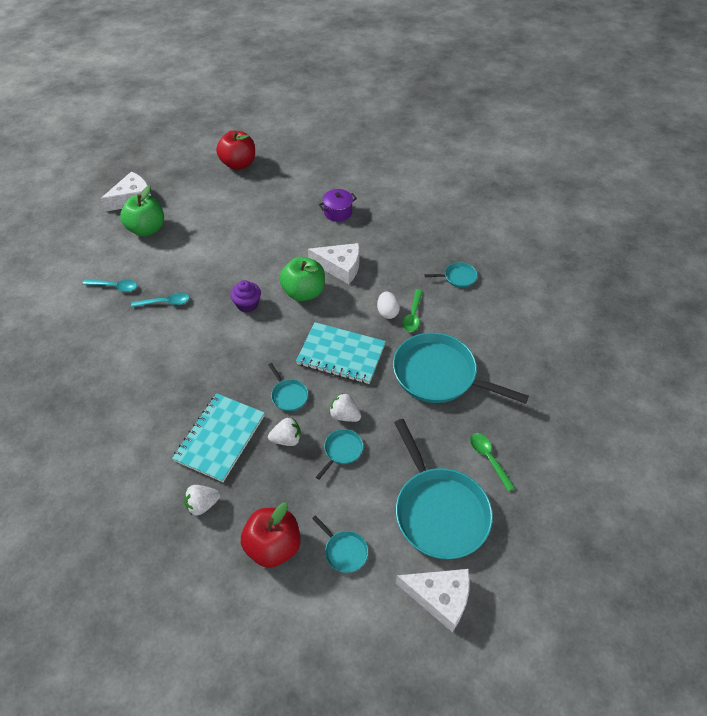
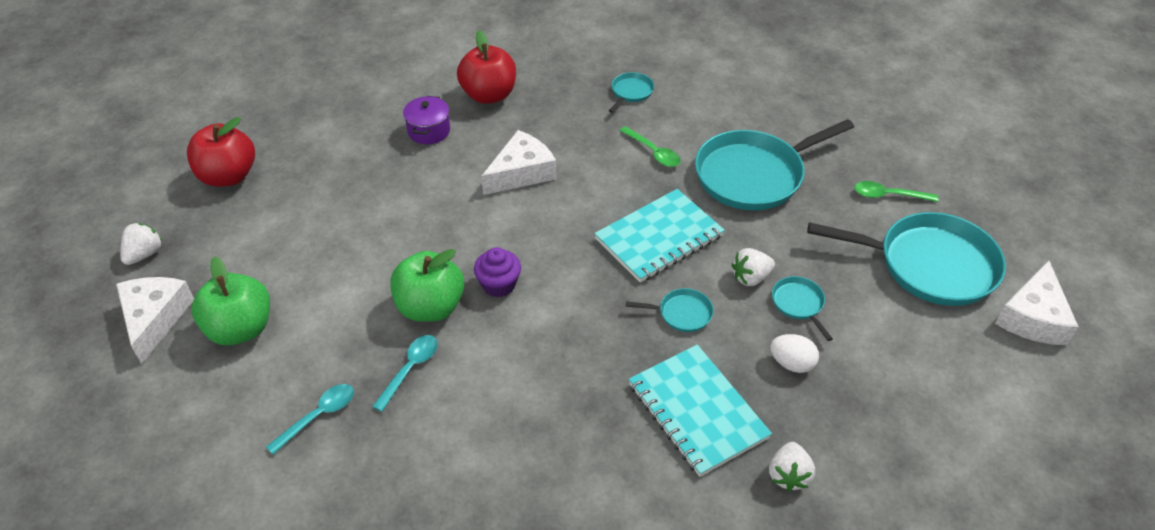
camera: 55 degrees left, 5 degrees down
red apple [241,503,301,568] -> red apple moved to [457,30,516,104]
white strawberry [268,418,301,446] -> white strawberry moved to [120,223,162,265]
green apple [280,257,325,301] -> green apple moved to [390,249,464,322]
turquoise pan [312,515,368,573] -> none
white egg [377,292,400,319] -> white egg moved to [770,334,819,373]
white cheese [396,569,470,632] -> white cheese turned 150 degrees clockwise [995,261,1078,345]

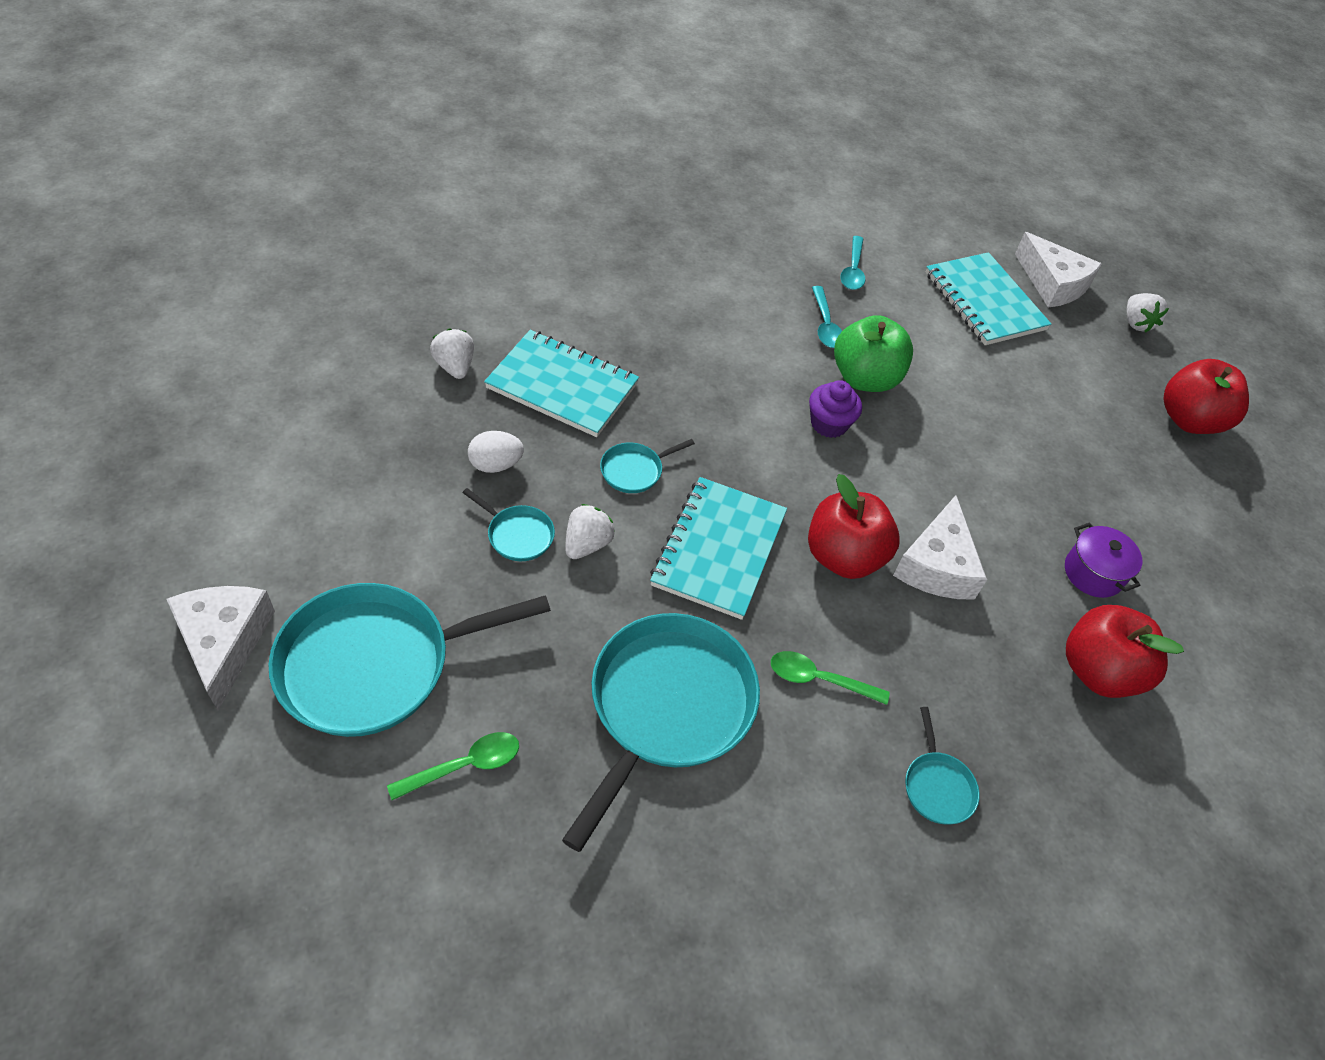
camera: 140 degrees right, 5 degrees up
green apple [192,256,270,345] -> turquoise notebook [926,252,1051,345]
none -> red apple [808,474,900,579]

